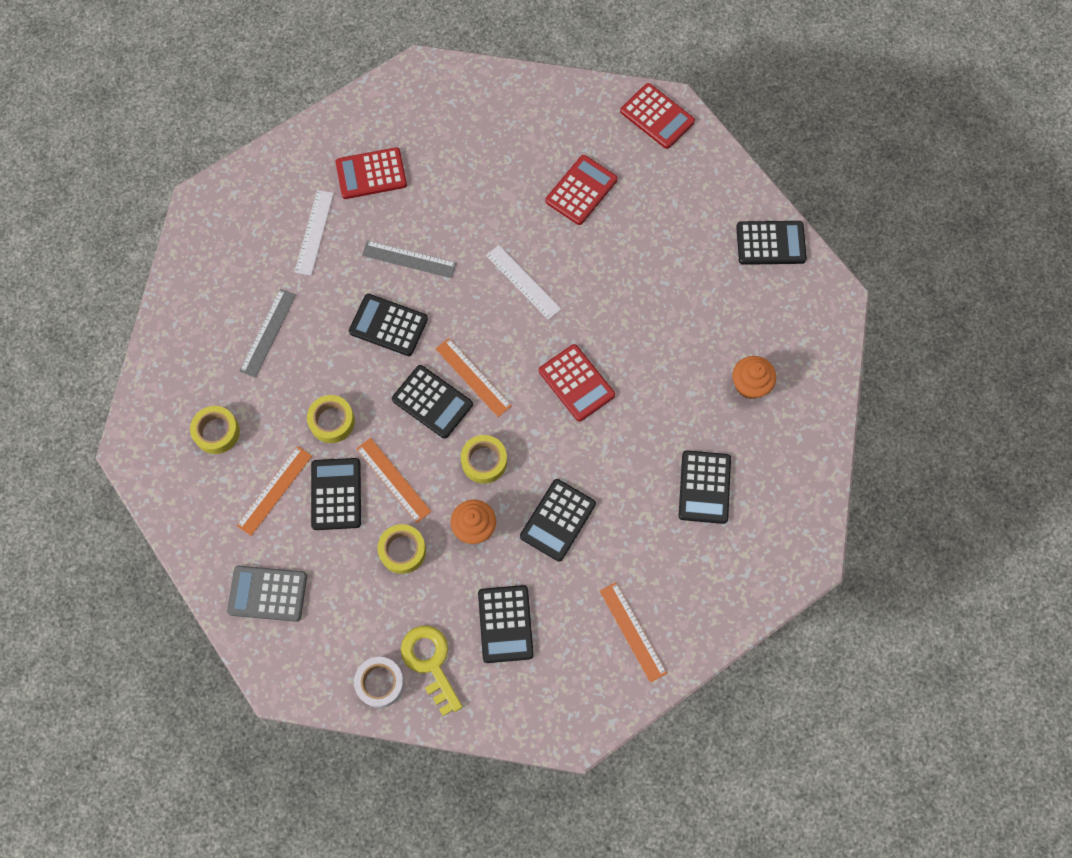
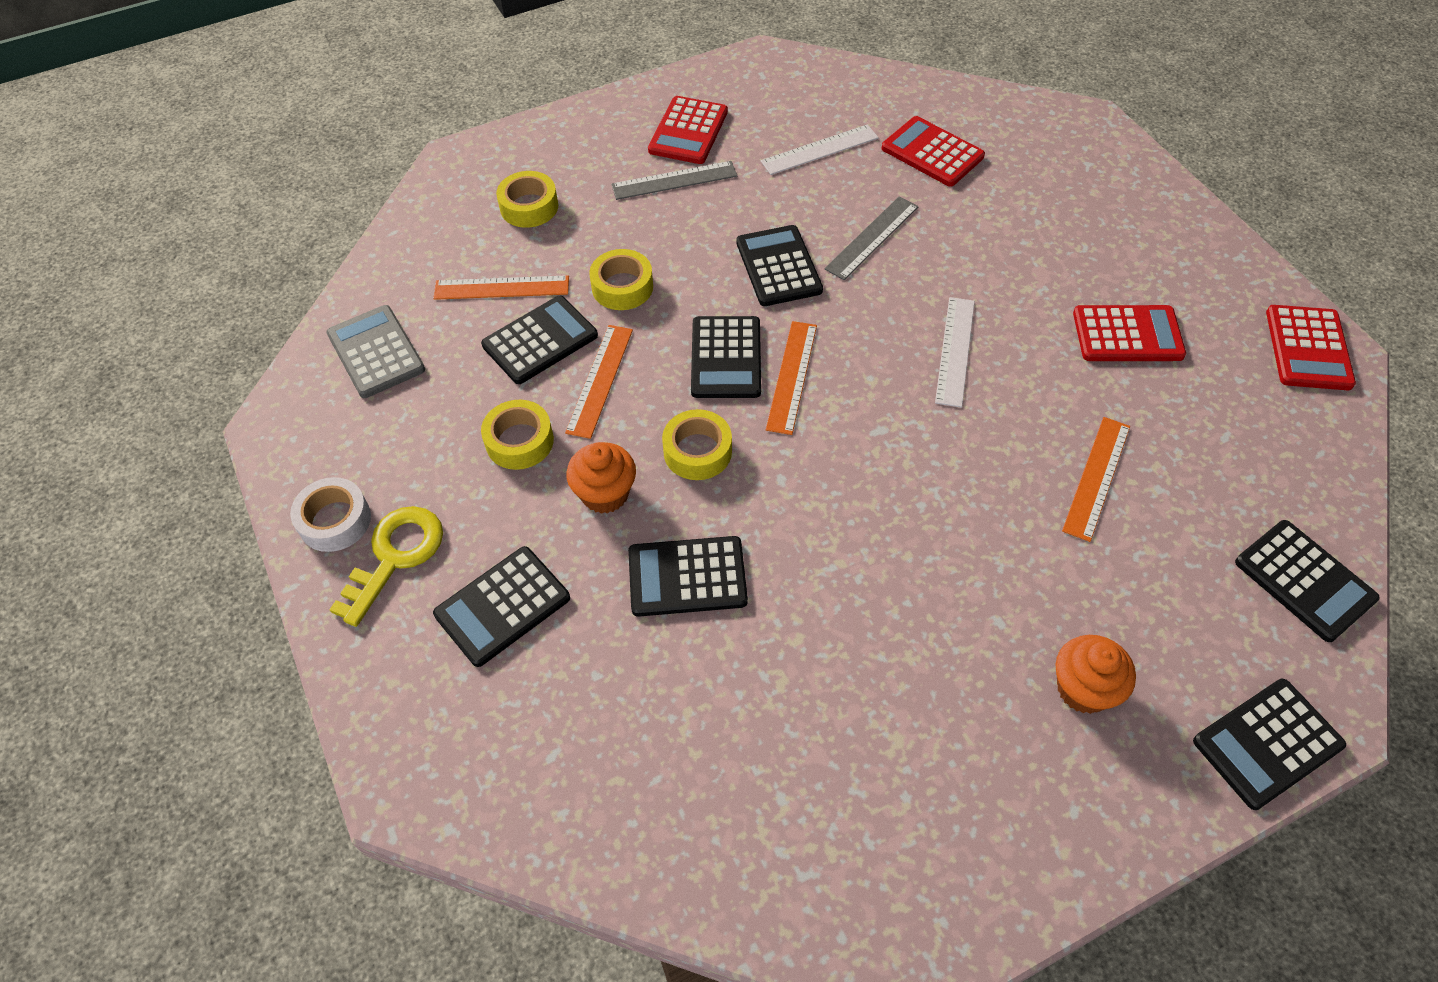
camera: 55 degrees right, 15 degrees down
grey ruler [362,240,457,278] -> grey ruler turned 60 degrees clockwise [824,196,918,280]
red calculator [539,344,615,422] -> red calculator moved to [648,96,728,164]
orange ruler [600,582,667,683] -> orange ruler moved to [1062,417,1130,542]
black calculator [679,450,731,524] -> black calculator moved to [1193,679,1346,810]

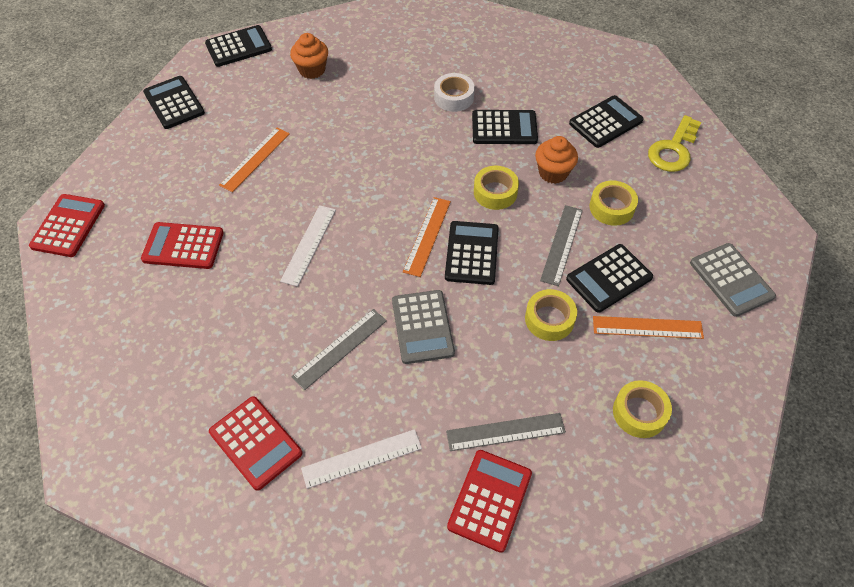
camera: 175 degrees left, 0 degrees up
white tape [290,477,371,552] -> white tape moved to [434,73,475,112]
orange ruler [565,325,633,439] -> grey ruler [540,205,583,286]
black calculator [736,225,823,306] -> grey calculator [392,290,455,364]

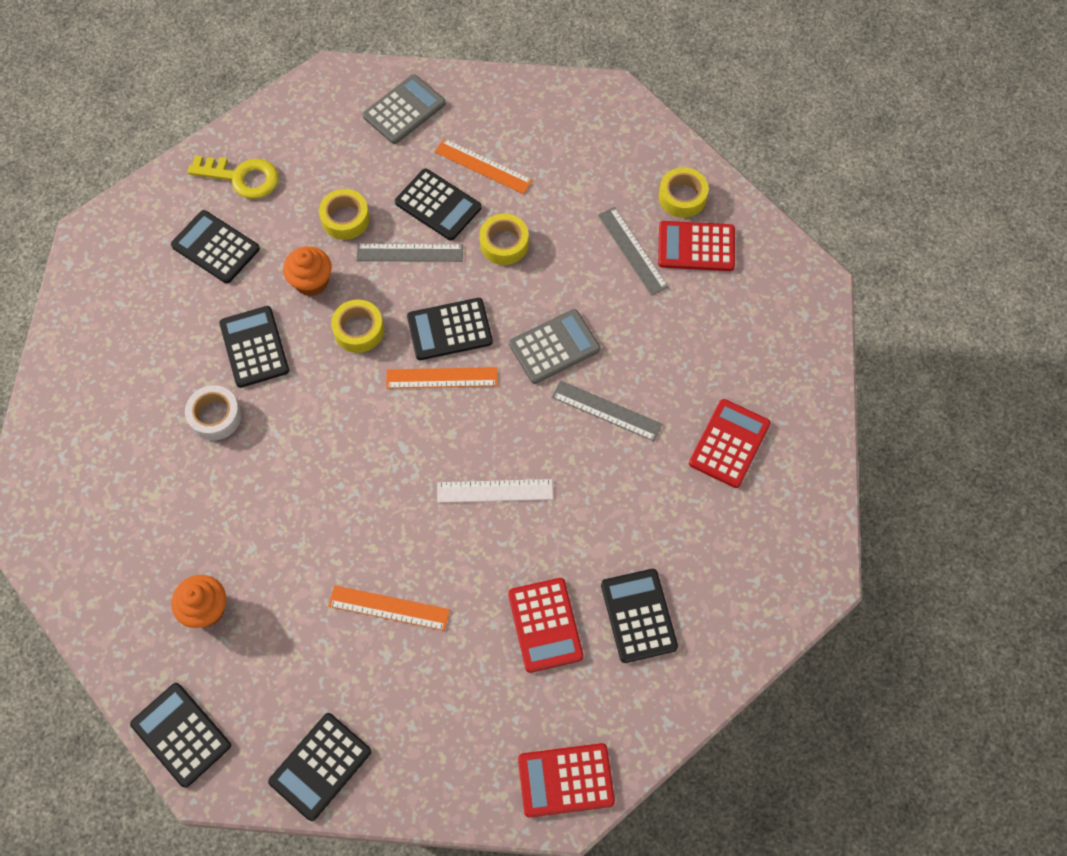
camera: 110 degrees left, 10 degrees up
white ruler [301,429,422,489] -> none
orange ruler [593,316,704,339] -> orange ruler turned 45 degrees counterclockwise [435,138,533,194]
yellow tape [613,380,672,438] -> yellow tape moved to [659,167,709,218]
none -> black calculator [601,569,678,663]

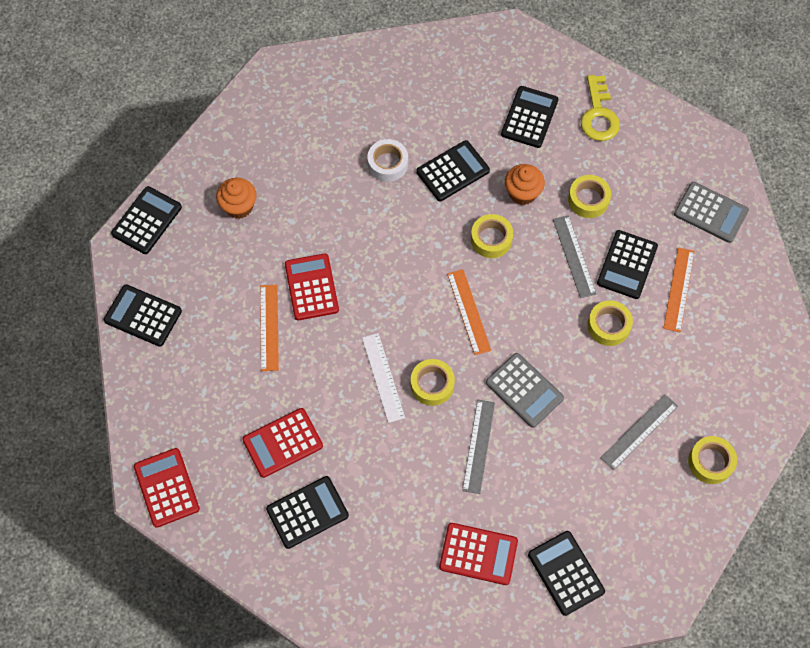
camera: 75 degrees right, 0 degrees up
black calculator [407,298,493,360] -> black calculator moved to [528,531,605,616]
red calculator [658,221,735,271] -> red calculator moved to [285,253,339,320]
none -> yellow tape [411,359,455,406]

